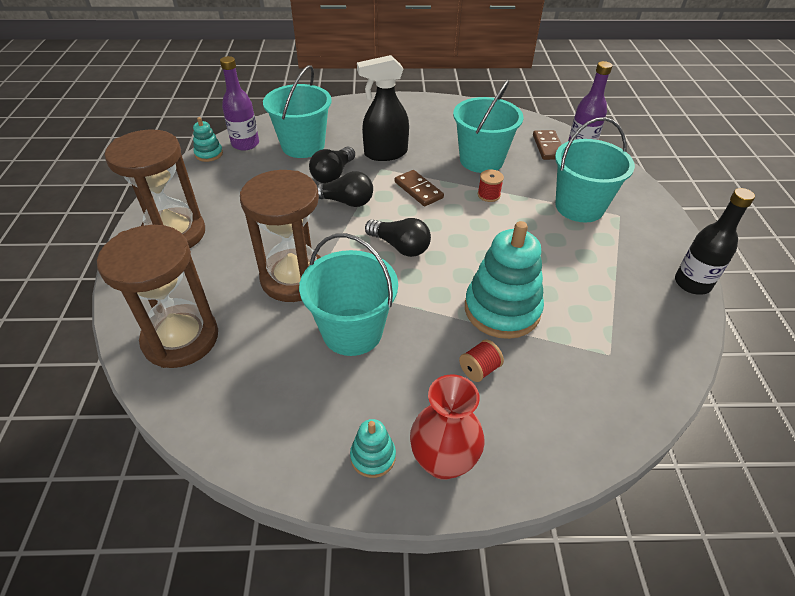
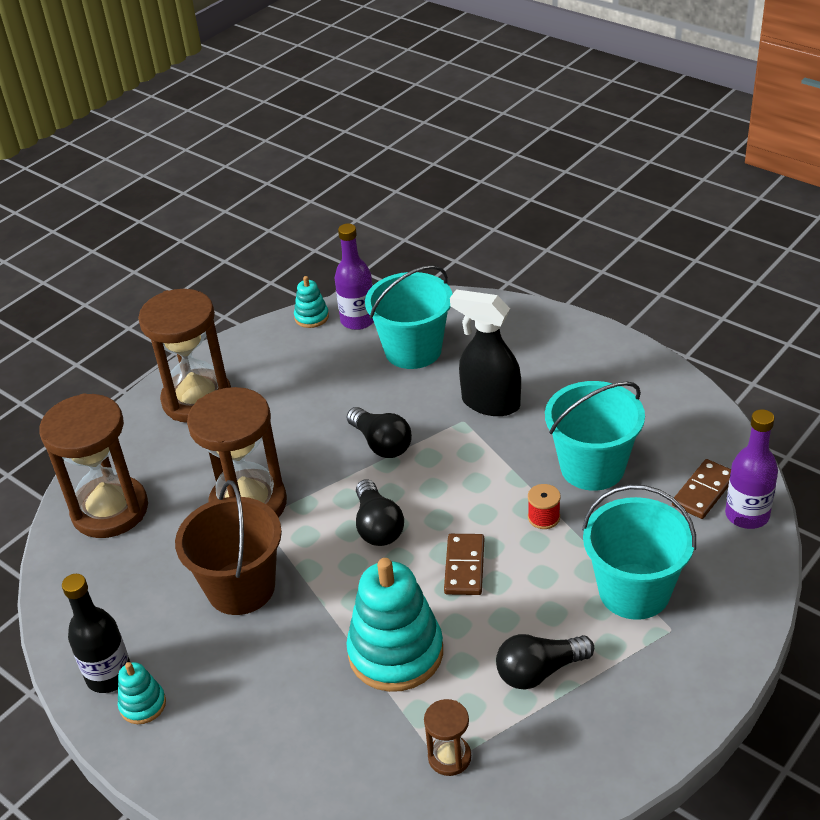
camera: 45 degrees right, 5 degrees down
turquoise bucket [299,233,398,356] -> brown bucket [175,480,282,615]
black light bulb [309,147,355,183] -> black light bulb moved to [496,634,594,690]
brown domino [395,170,444,206] -> brown domino moved to [444,534,484,595]
red vase [410,374,485,480] -> none
red spool [459,340,504,382] -> none
black bottle [675,188,755,295] -> black bottle moved to [62,574,131,693]
none -> brown hourglass [424,699,471,776]

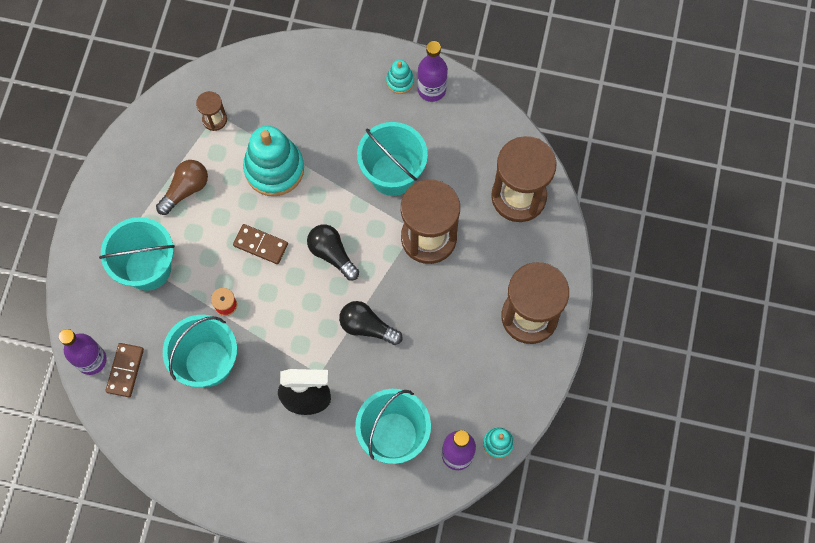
camera: 150 degrees right, 30 degrees up
black bottle [62,574,131,693] -> purple bottle [417,41,448,102]
brown bucket [175,480,282,615] -> turquoise bucket [357,122,428,196]
brown domino [444,534,484,595] -> brown domino turned 45 degrees counterclockwise [233,224,288,264]
black light bulb [496,634,594,690] -> brown light bulb [156,160,208,215]

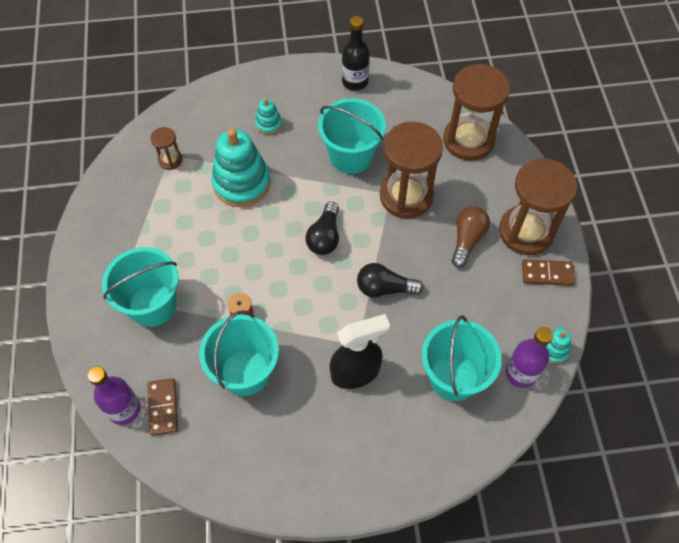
camera: 20 degrees left, 10 degrees down
brown light bulb [156,160,208,215] -> brown light bulb moved to [452,206,490,268]
brown domino [233,224,288,264] -> brown domino moved to [522,259,575,286]
black light bulb [307,224,359,280] -> black light bulb turned 105 degrees counterclockwise [305,202,339,255]
turquoise stacking toy [386,60,414,94] -> turquoise stacking toy moved to [255,98,282,135]
purple bottle [417,41,448,102] -> black bottle [342,16,370,91]

